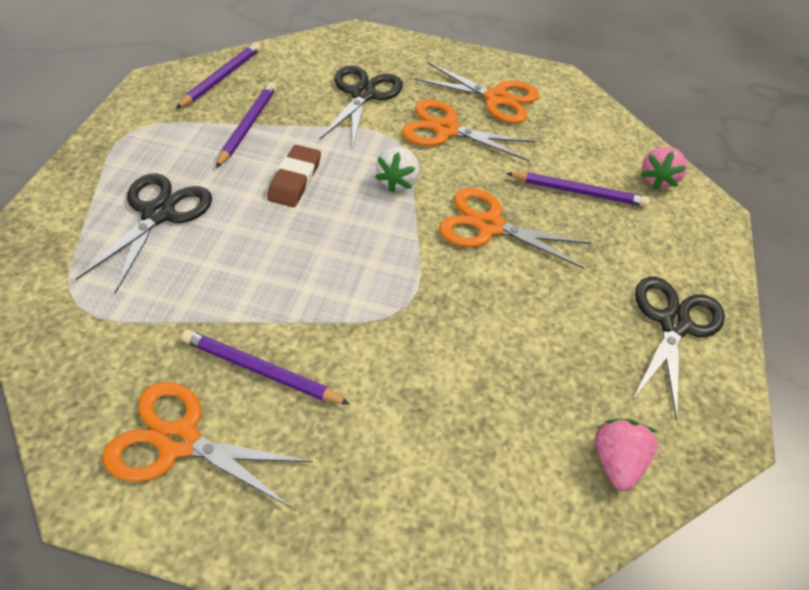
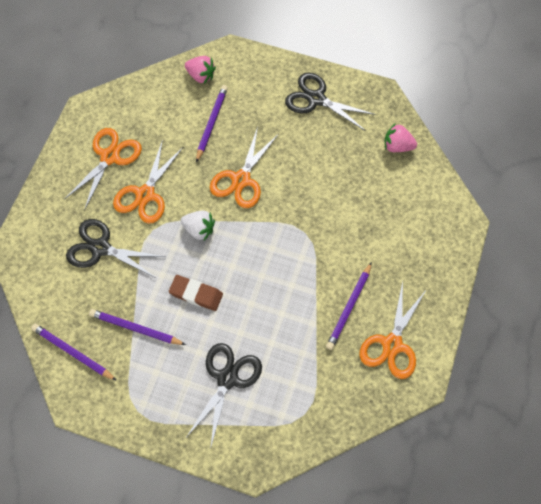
camera: 80 degrees left, 15 degrees up
black scissors [76,173,212,294] -> black scissors turned 90 degrees clockwise [186,343,262,446]

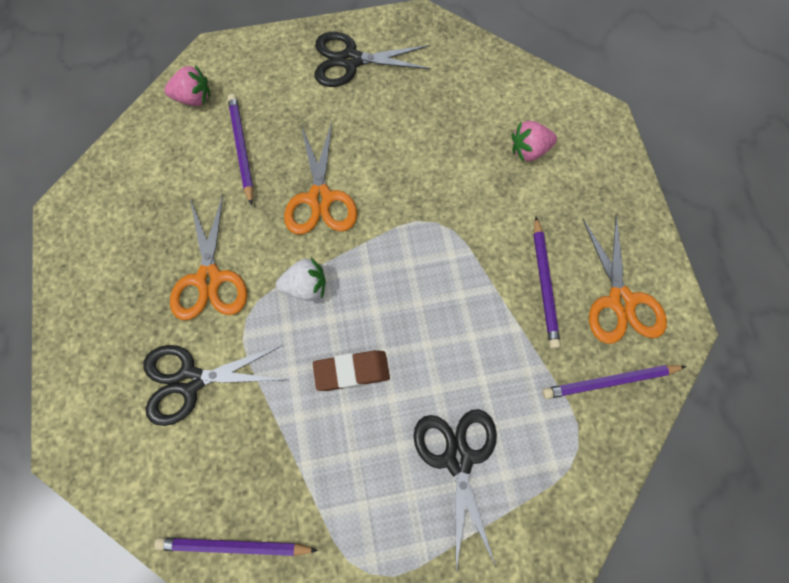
camera: 30 degrees left, 5 degrees up
orange scissors [65,128,142,210] -> none
purple pencil [89,309,186,345] -> purple pencil moved to [542,365,686,399]
pink strawberry [385,123,417,152] -> pink strawberry moved to [512,121,557,162]

